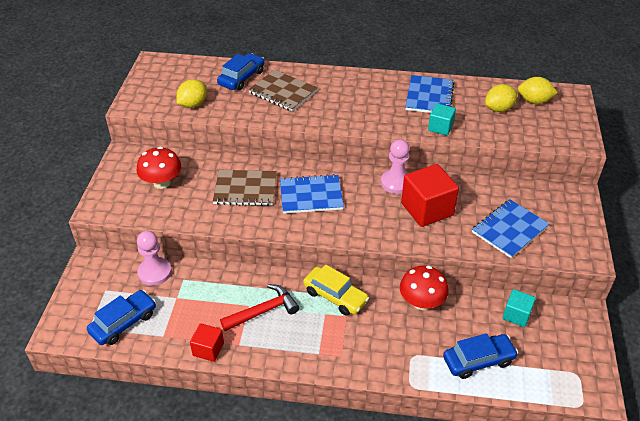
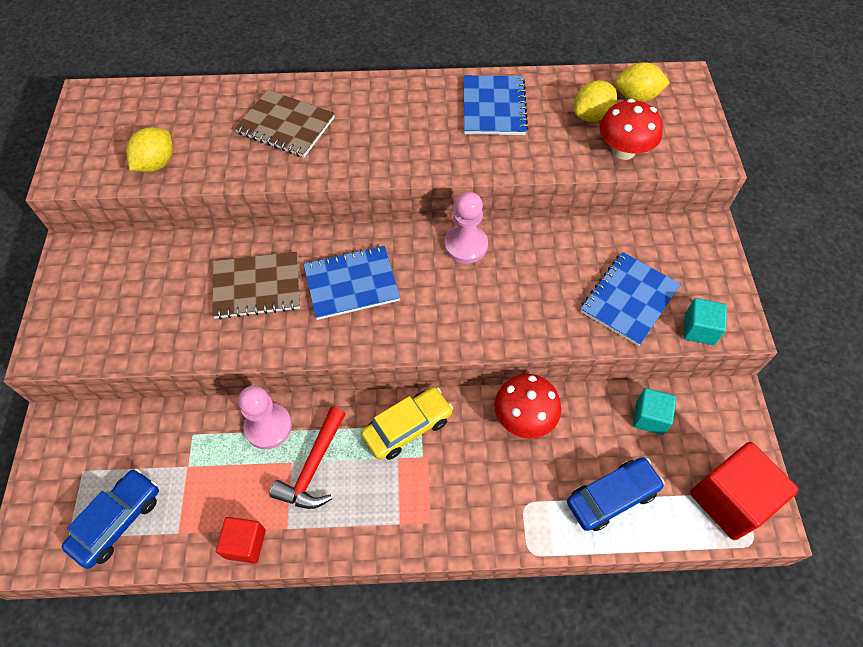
camera: 10 degrees left, 15 degrees up
red mushroom [136,147,181,189] -> red mushroom moved to [599,99,663,160]
pink pawn [137,231,172,286] -> pink pawn moved to [238,386,292,449]
blue car [217,53,264,91] -> none
red hammer [220,284,299,331] -> red hammer turned 150 degrees clockwise [269,407,346,509]
yellow car [303,265,369,316] -> yellow car turned 60 degrees counterclockwise [361,387,453,460]
red cube [401,164,459,227] -> red cube moved to [690,442,799,540]
turquoise cube [428,103,456,136] -> turquoise cube moved to [683,298,727,345]

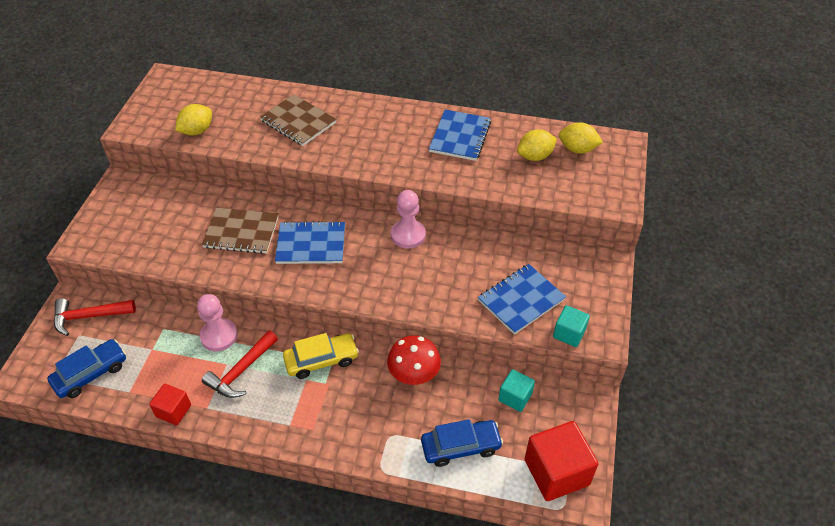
camera: 15 degrees right, 10 degrees down
red mushroom [599,99,663,160] -> none
none -> red hammer [54,298,136,336]

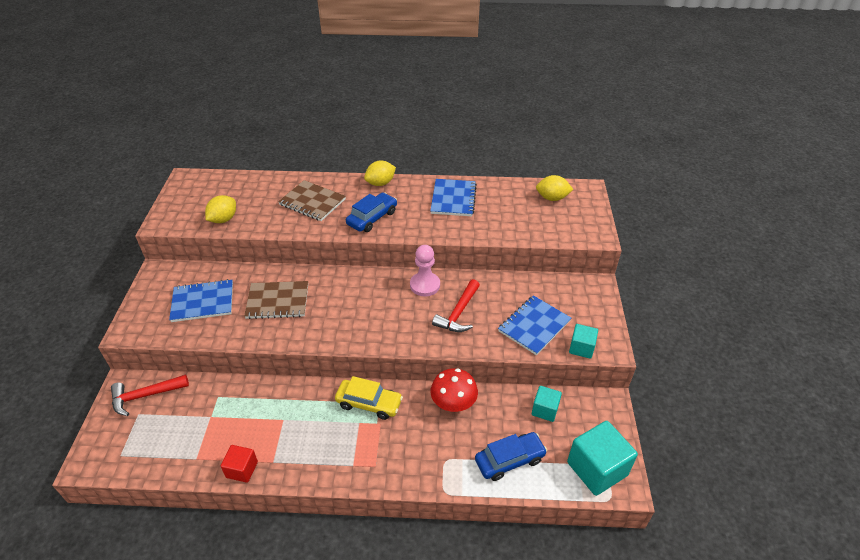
camera: 10 degrees left, 5 degrees down
blue car [47,339,126,398] -> blue car moved to [346,192,397,232]
pink pawn [197,294,238,351] -> none
red hammer [202,330,278,398] -> red hammer moved to [432,279,480,332]
blue notebook [275,221,345,264] -> blue notebook moved to [169,279,233,322]
yellow car [283,333,359,379] -> yellow car turned 45 degrees clockwise [335,376,403,420]
yellow lemon [517,129,557,161] -> yellow lemon moved to [364,160,396,186]
red cube [525,421,598,501] -> turquoise cube [567,421,638,496]

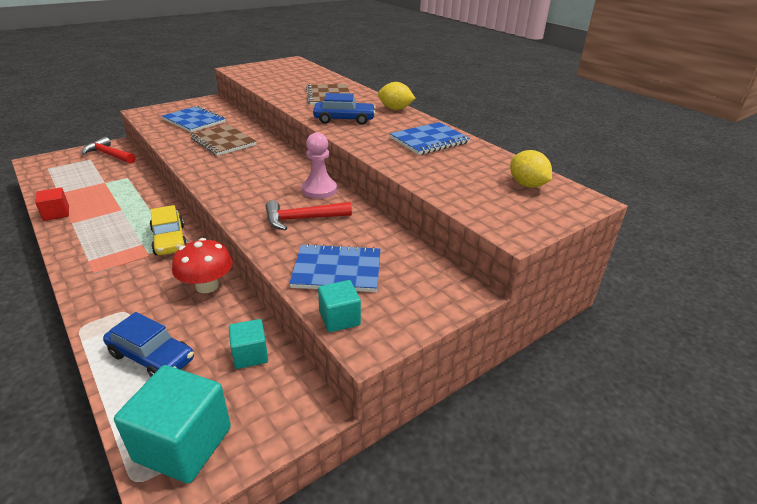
camera: 50 degrees right, 10 degrees down
yellow lemon [205,195,236,223] -> none

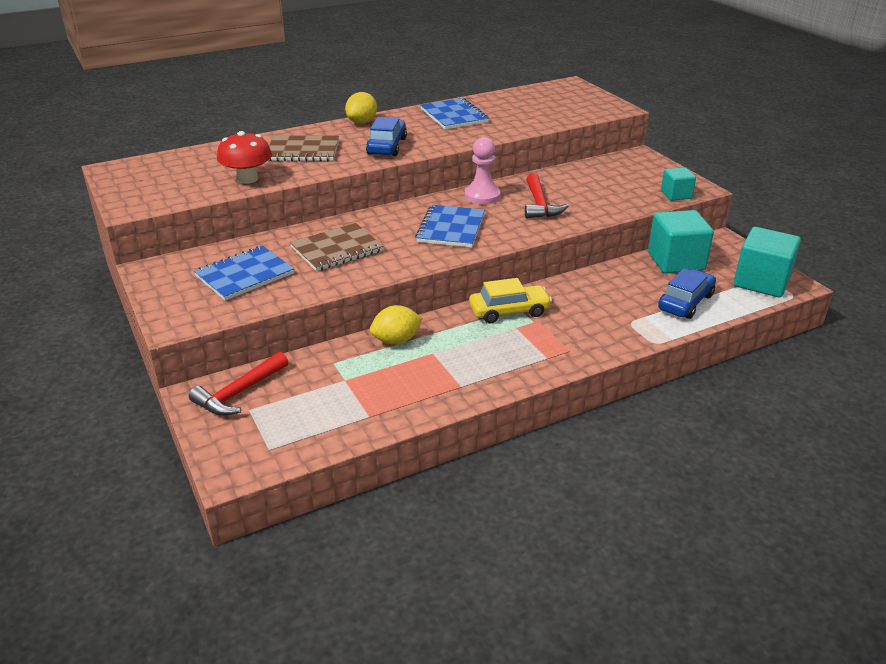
camera: 80 degrees left, 0 degrees up
red cube [35,188,69,221] -> none
red mushroom [172,238,233,293] -> red mushroom moved to [217,131,272,184]
turquoise cube [229,319,268,369] -> turquoise cube [648,210,714,273], size x1.81
blue notebook [289,243,381,292] -> blue notebook moved to [415,205,485,248]
yellow lemon [510,150,552,188] -> yellow lemon moved to [370,305,423,345]

